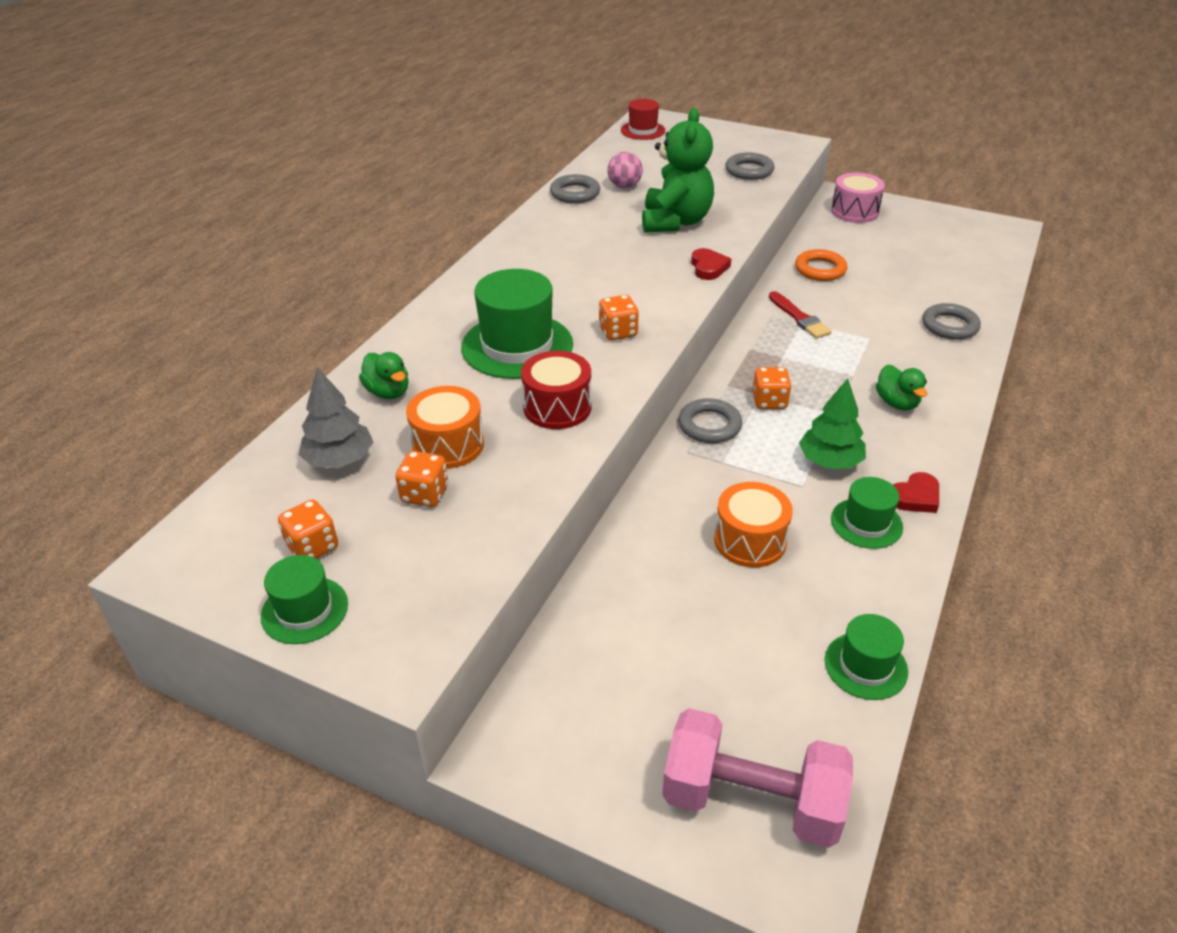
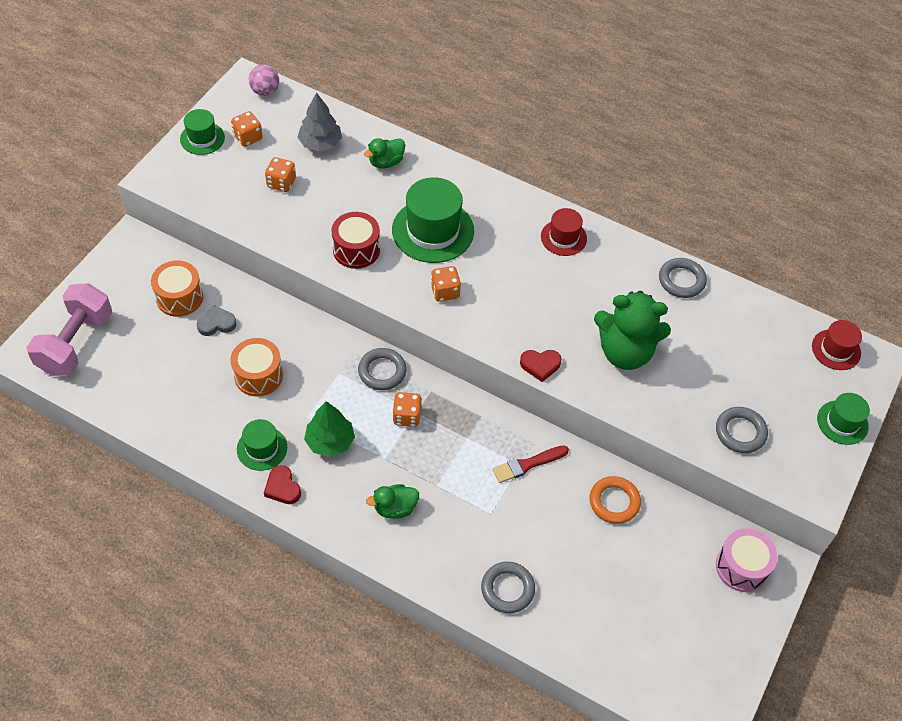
camera: 90 degrees right, 15 degrees up
orange drum [406,386,484,469] -> orange drum moved to [151,261,203,317]
pink ball [607,152,643,188] -> pink ball moved to [249,65,279,96]
green hat [825,614,908,700] -> green hat moved to [817,393,870,445]
none -> grey heart [197,305,237,336]
none -> red hat [541,208,587,256]

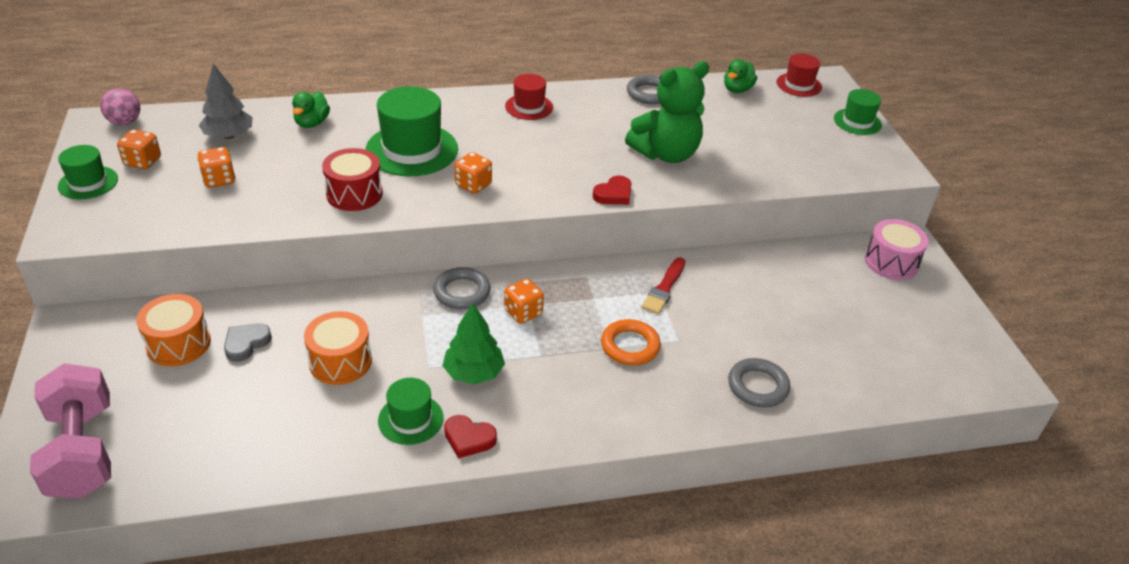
camera: 40 degrees left, 15 degrees down
green duck [366,484,419,519] -> green duck moved to [724,59,757,93]
orange ring [590,476,641,524] -> orange ring moved to [601,319,661,365]
grey ring [716,407,768,453] -> none

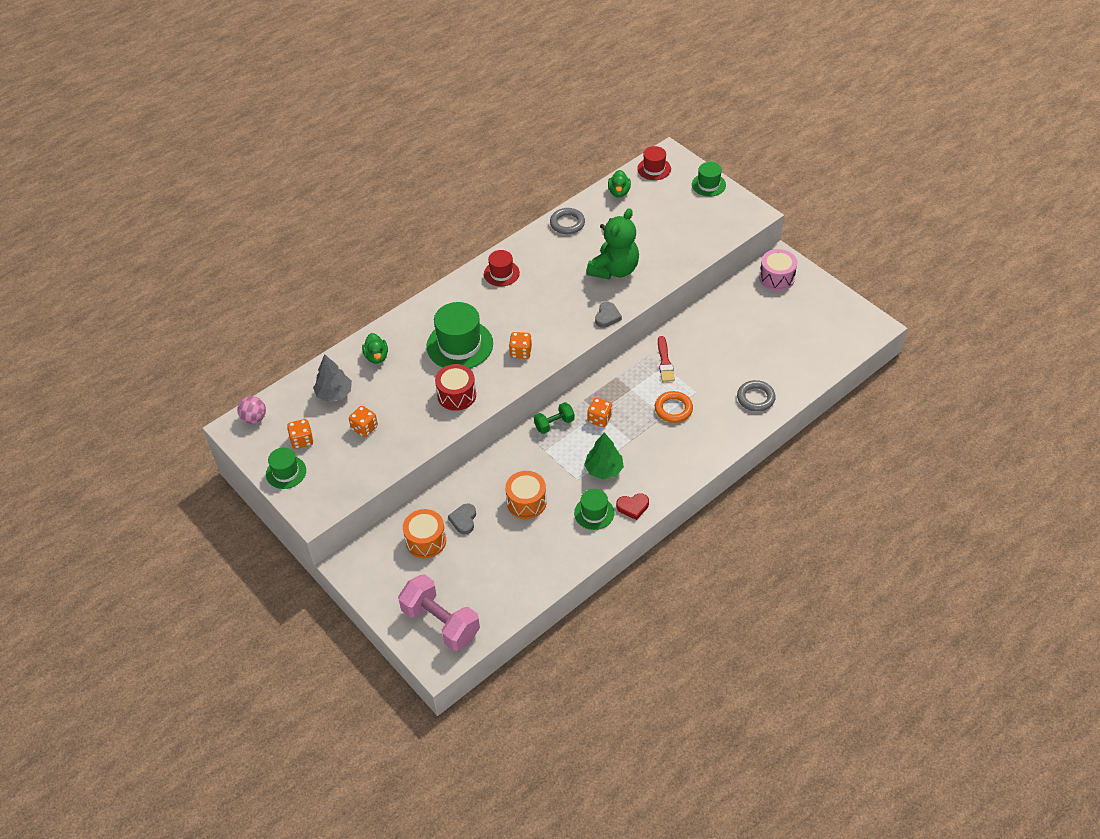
camera: 25 degrees left, 10 degrees up
grey ring [433,267,491,309] -> green dumbbell [534,402,574,434]
red heart [593,176,631,205] -> grey heart [595,302,622,328]

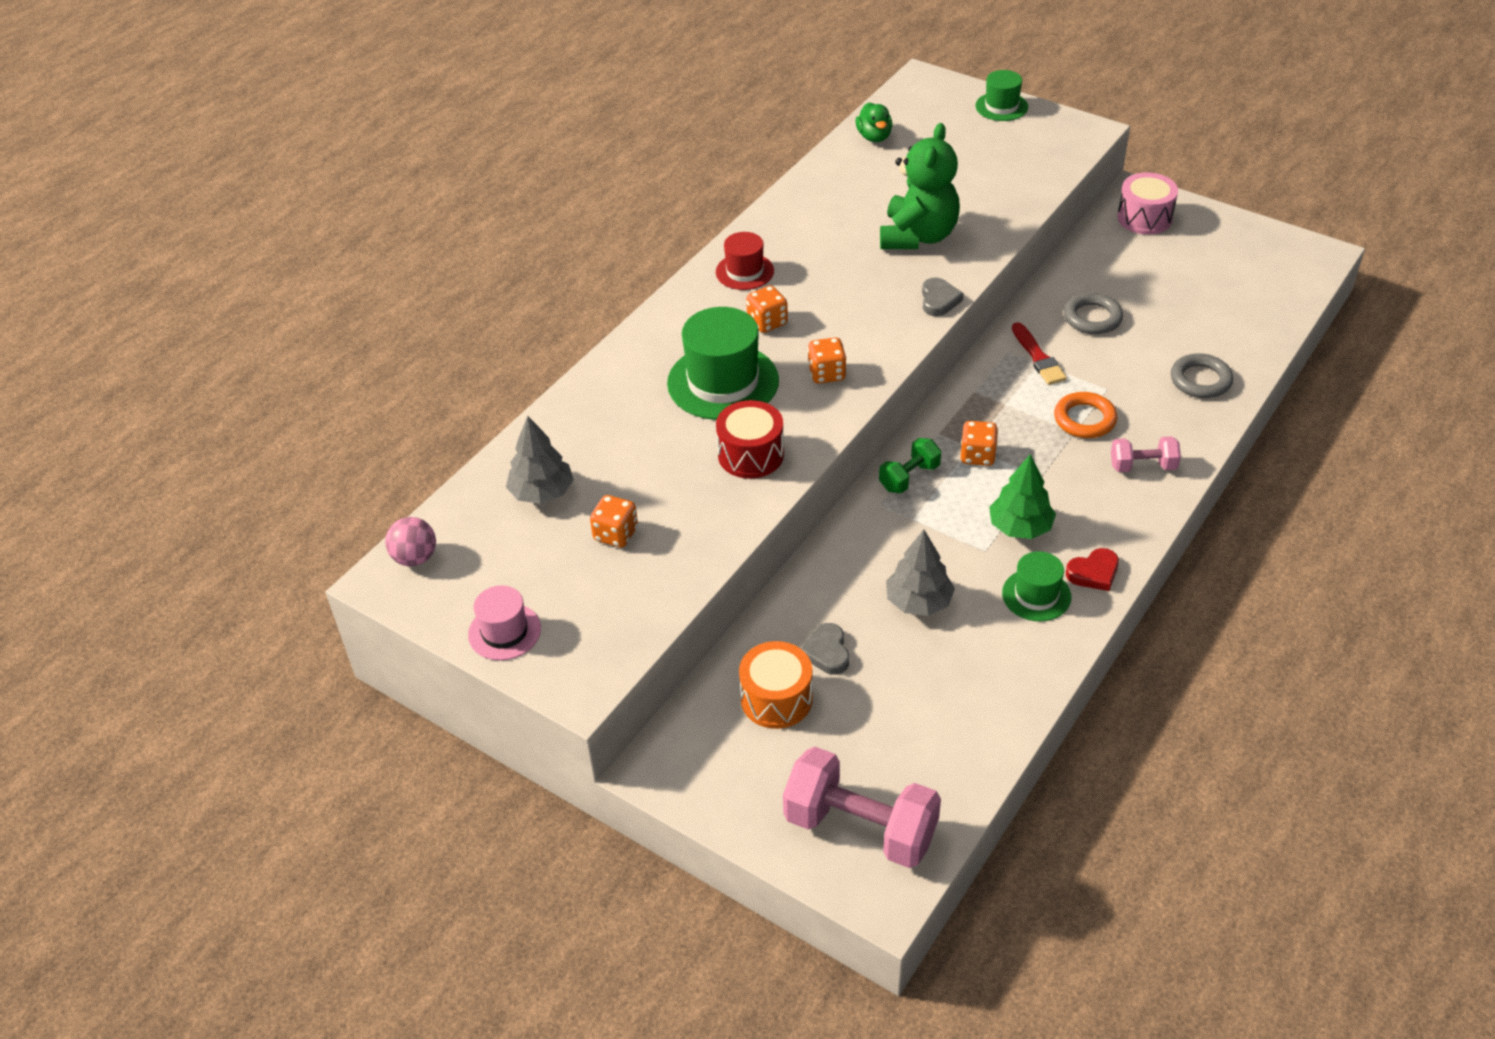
camera: 15 degrees left, 5 degrees down
green hat [266,448,306,489] -> pink hat [468,585,541,660]
orange dice [287,419,314,449] -> orange dice moved to [746,286,788,333]
green duck [362,333,388,364] -> none
orange drum [505,471,547,519] -> grey tree [886,530,955,616]
grey ring [550,208,585,234] -> grey ring moved to [1064,293,1123,334]
red hat [637,146,671,180] -> none
none -> pink dumbbell [1111,436,1181,472]

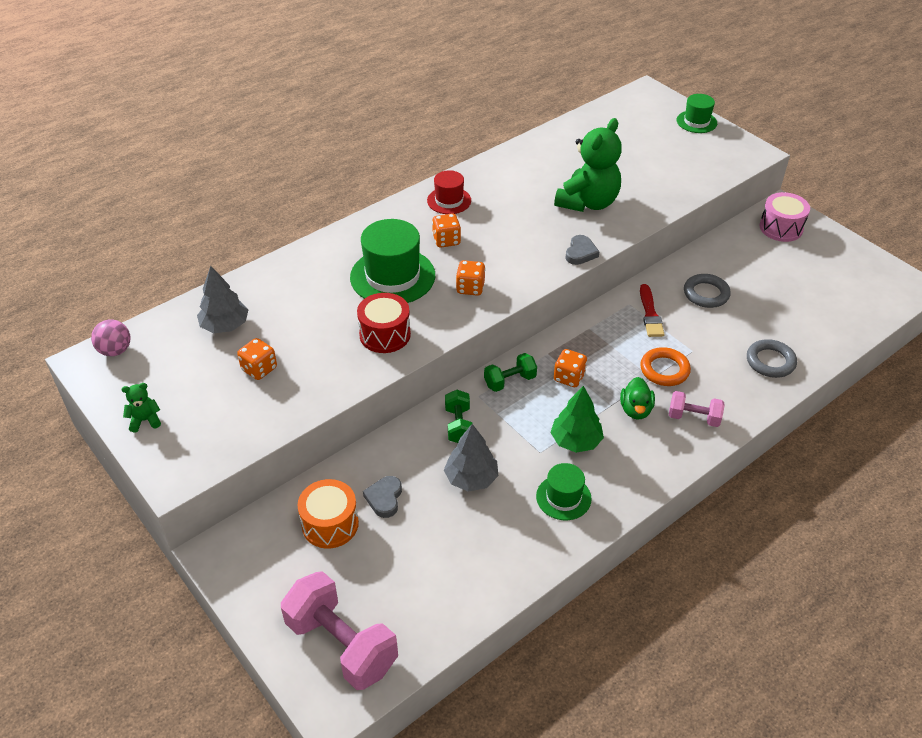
camera: 15 degrees right, 0 degrees up
pink hat [468,585,541,660] -> green teddy bear [122,383,161,432]
green duck [856,102,892,142] -> green duck moved to [620,377,655,420]
red heart [1066,548,1119,591] -> none
none -> green dumbbell [445,390,473,443]

